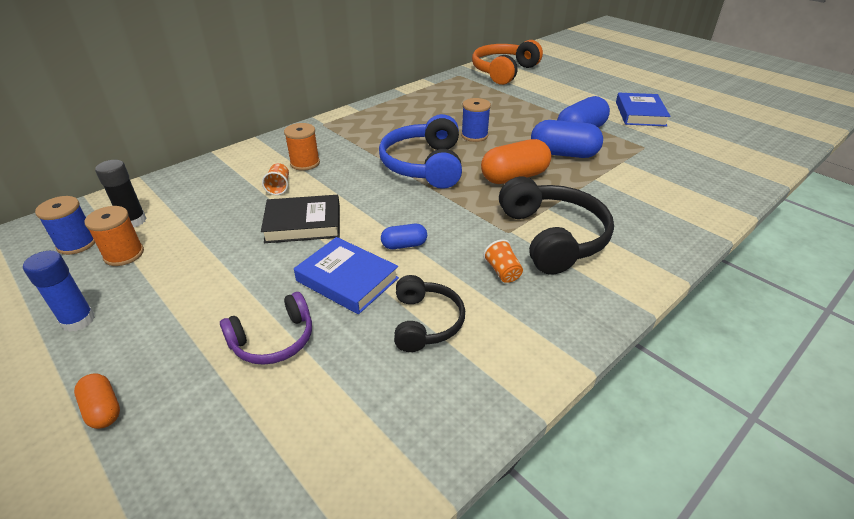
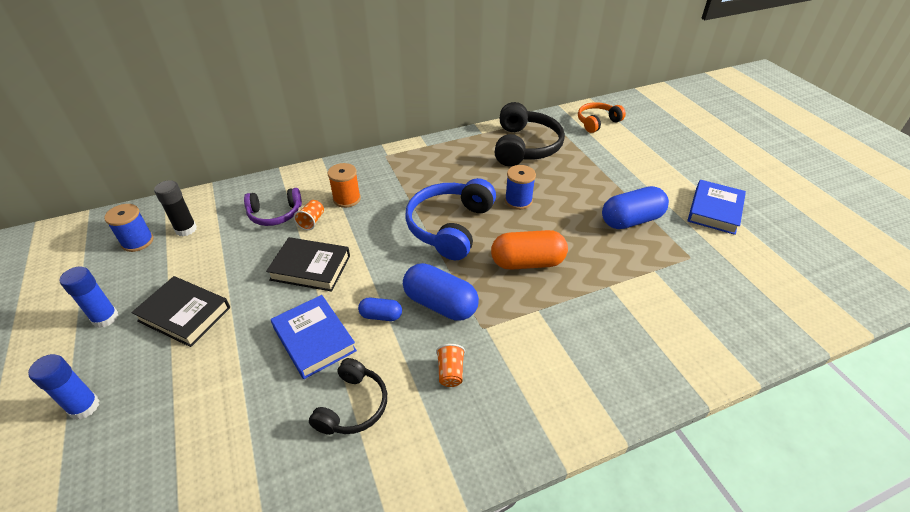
camera: 20 degrees right, 5 degrees up
orange capsule [74,373,120,429] -> blue glue stick [28,354,100,419]
orange spool [84,206,144,266] -> none
purple headphones [220,292,312,365] -> purple headphones moved to [244,188,302,226]
orange headphones [472,40,543,85] -> orange headphones [578,102,626,133], size x0.60
black headphones [499,177,614,275] -> black headphones moved to [495,102,565,166]
blue capsule [531,120,603,158] -> blue capsule moved to [403,263,479,321]
none -> black book [131,276,230,347]

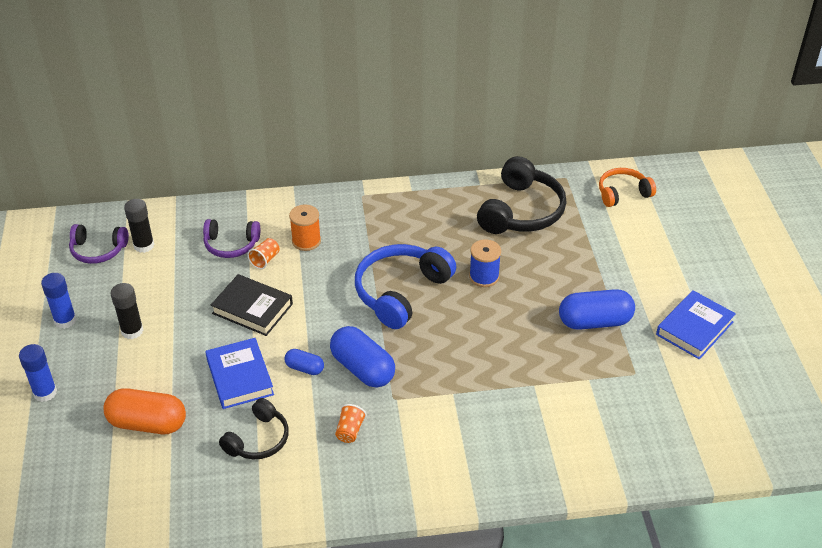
camera: 15 degrees right, 0 degrees up
blue spool [104,204,154,252] -> purple headphones [69,224,129,264]
black book [131,276,230,347] -> black glue stick [110,283,143,339]
orange capsule [491,230,568,270] -> orange capsule moved to [103,388,186,434]

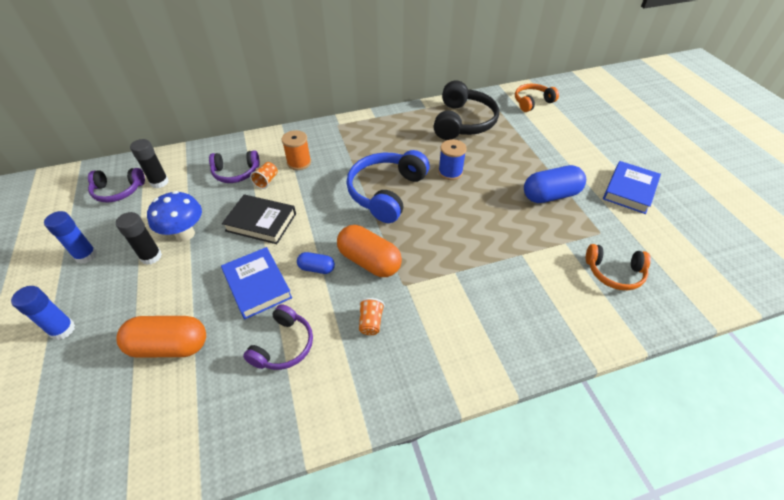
camera: 10 degrees left, 5 degrees up
black headphones [219,398,289,459] -> purple headphones [243,304,313,370]
blue capsule [330,326,395,388] -> orange capsule [337,225,402,277]
none -> blue mushroom [147,191,202,241]
none -> orange headphones [586,244,651,290]

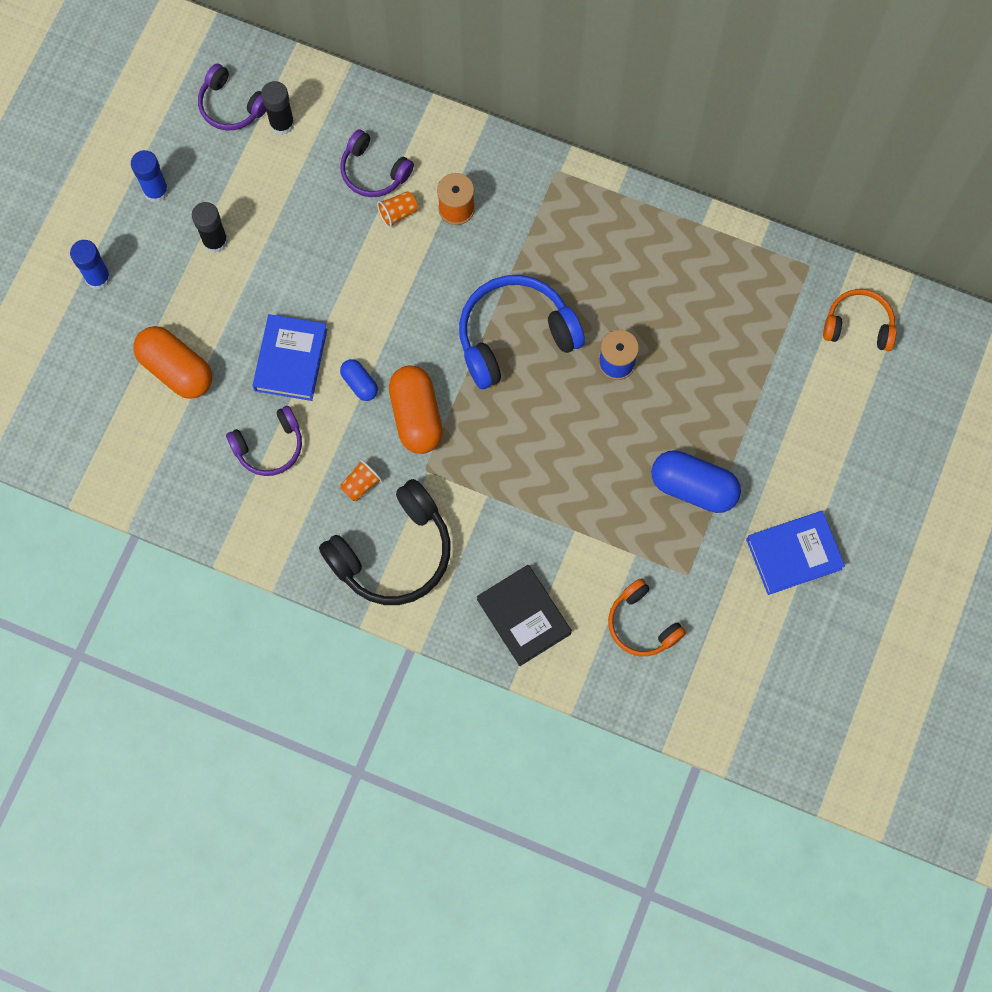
camera: 40 degrees right, 25 degrees up
blue mushroom [147,191,202,241] -> none
black book [222,194,296,244] -> black book moved to [477,565,572,666]
black headphones [433,80,499,140] -> black headphones moved to [319,479,450,605]

